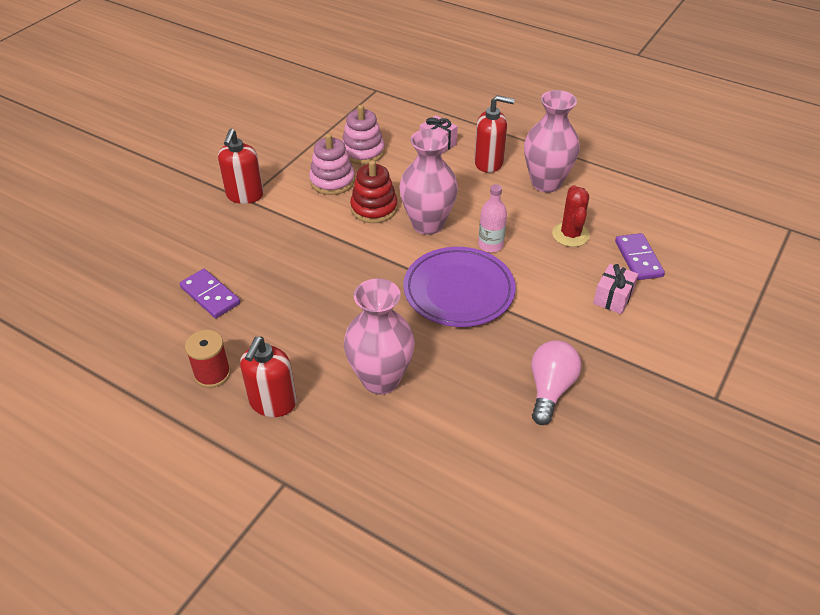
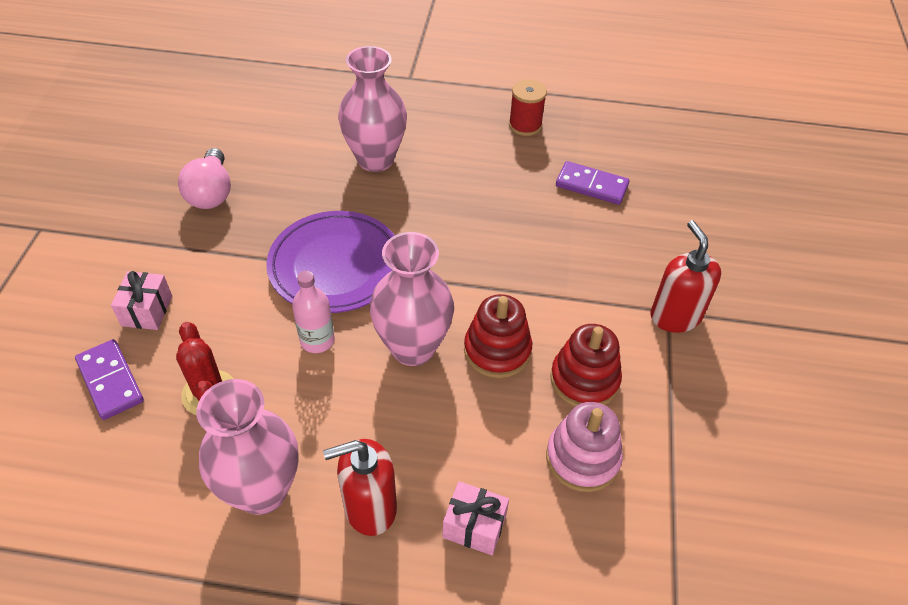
camera: 155 degrees right, 5 degrees up
red soap dispenser [240,337,297,417] -> none
pink stacking toy [309,133,355,195] -> red stacking toy [550,324,622,407]

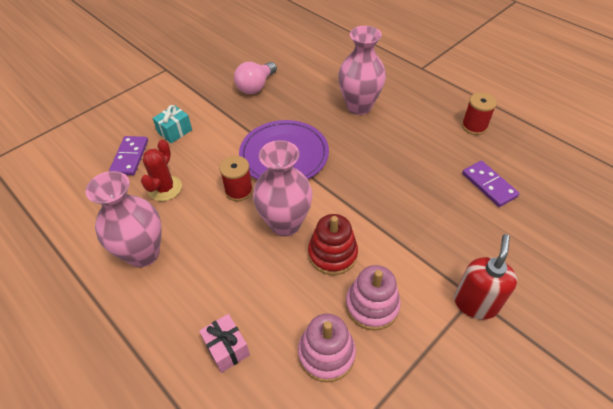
camera: 40 degrees right, 0 degrees up
pink gift [111,271,172,330] -> turquoise gift [152,105,192,143]
pink bottle [292,271,335,353] -> red spool [219,156,253,201]
red soap dispenser [323,439,397,536] -> none
red stacking toy [550,324,622,407] -> pink stacking toy [346,265,401,331]

